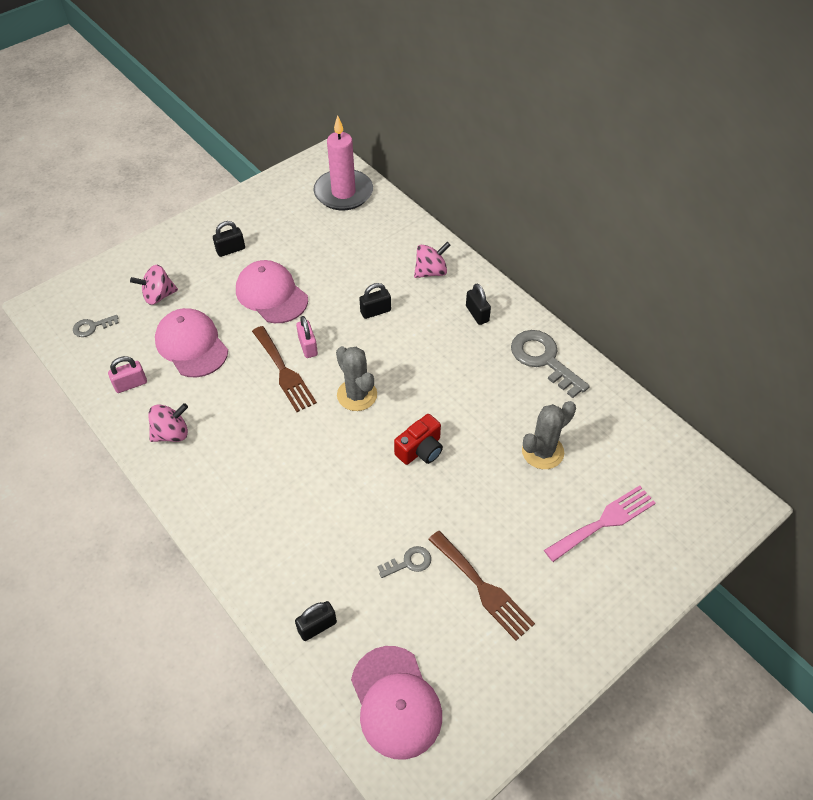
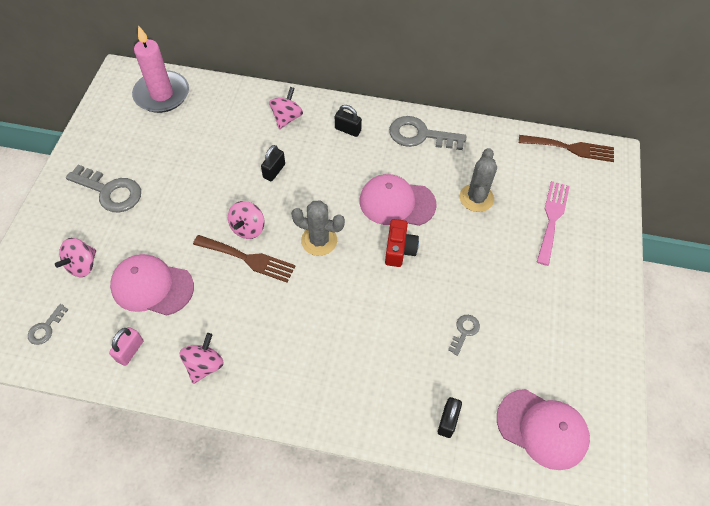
camera: 40 degrees left, 5 degrees up
black padlock [213,221,245,257] -> grey key [66,165,141,213]
pink cap [236,260,308,323] -> pink cap moved to [359,174,436,226]
pink padlock [296,316,318,358] -> pink spinning top [228,201,265,239]
brown fork [428,531,535,640] -> brown fork moved to [519,135,614,162]

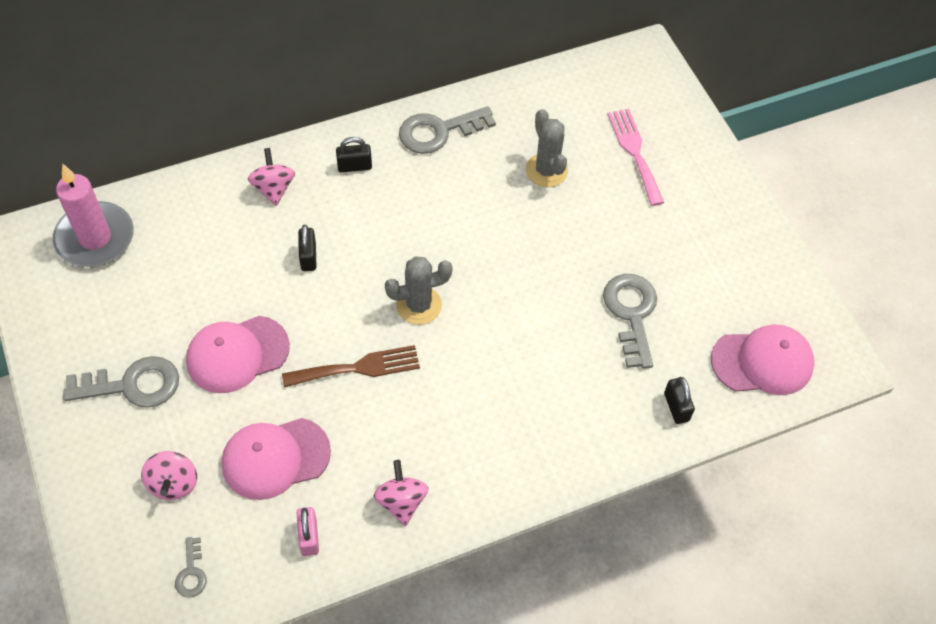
camera: 35 degrees left, 0 degrees up
pink spinning top [228,201,265,239] -> none
pink cap [359,174,436,226] -> pink cap moved to [186,316,290,393]
red camera [385,219,419,267] -> none
grey key [448,315,480,356] -> grey key [603,274,657,369], size x1.98
brown fork [519,135,614,162] -> none

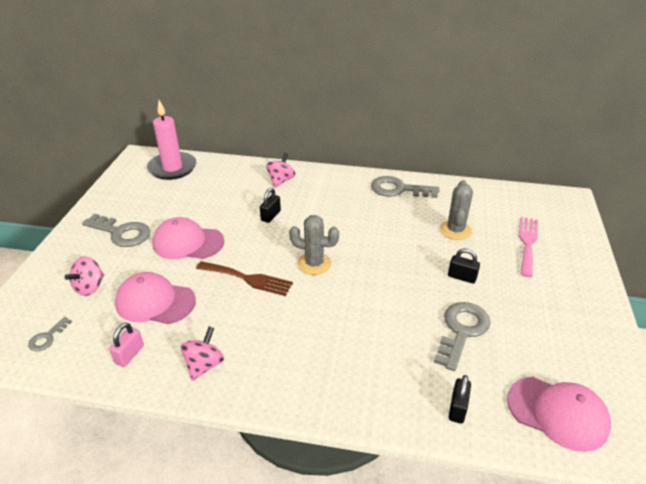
camera: 35 degrees right, 20 degrees down
black padlock [336,137,372,172] -> black padlock moved to [448,248,480,284]

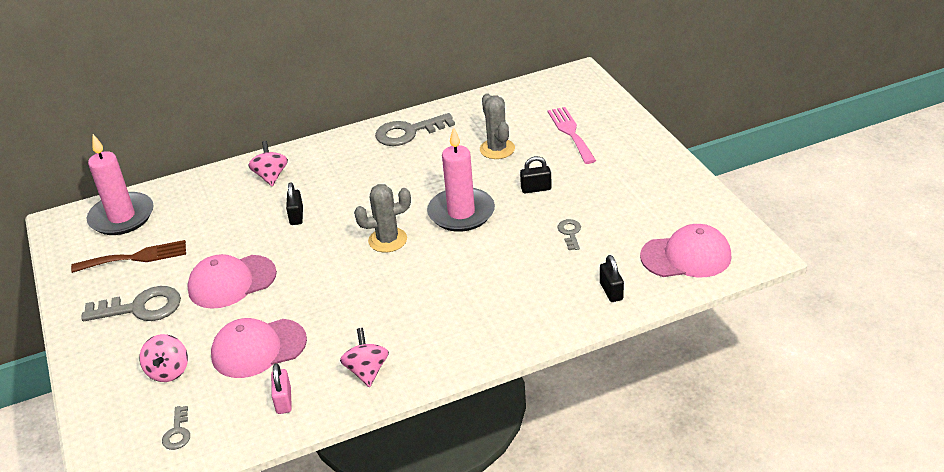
camera: 30 degrees left, 0 degrees up
brown fork [196,261,293,296] -> brown fork moved to [71,240,186,273]
grey key [434,302,490,371] -> grey key [557,219,581,250], size x0.51
none -> pink candle [427,126,495,232]

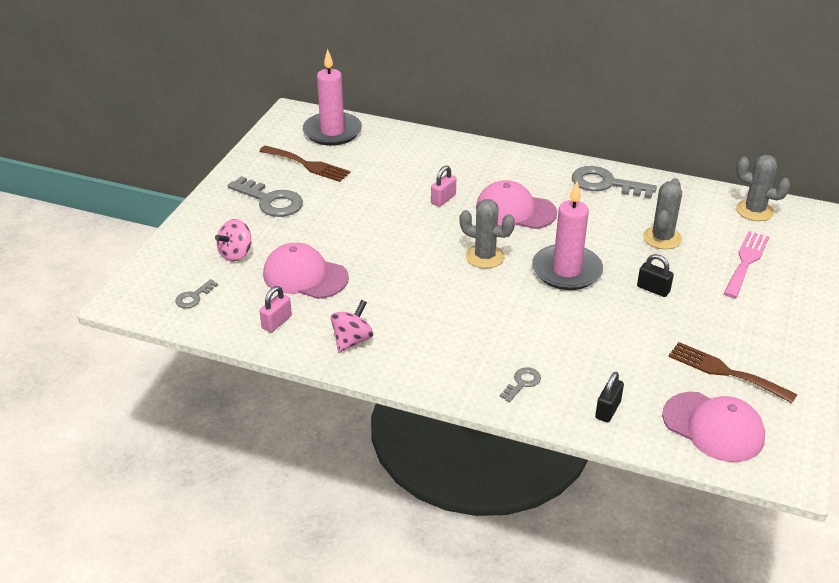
camera: 40 degrees right, 0 degrees up
pink cap [187,254,277,309] -> pink cap moved to [476,180,557,229]
pink spinning top [248,141,288,186] -> none
black padlock [286,182,303,225] -> pink padlock [431,166,456,207]
grey key [557,219,581,250] -> grey key moved to [500,367,541,402]
none -> brown fork [668,342,797,403]
none -> grey cactus [736,155,791,221]

